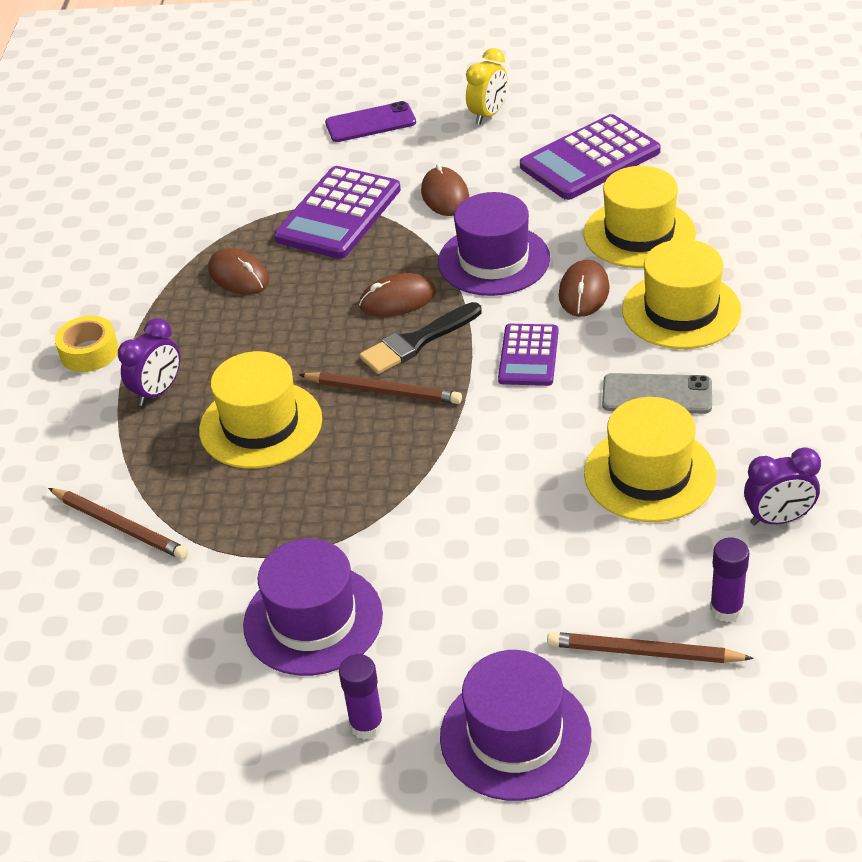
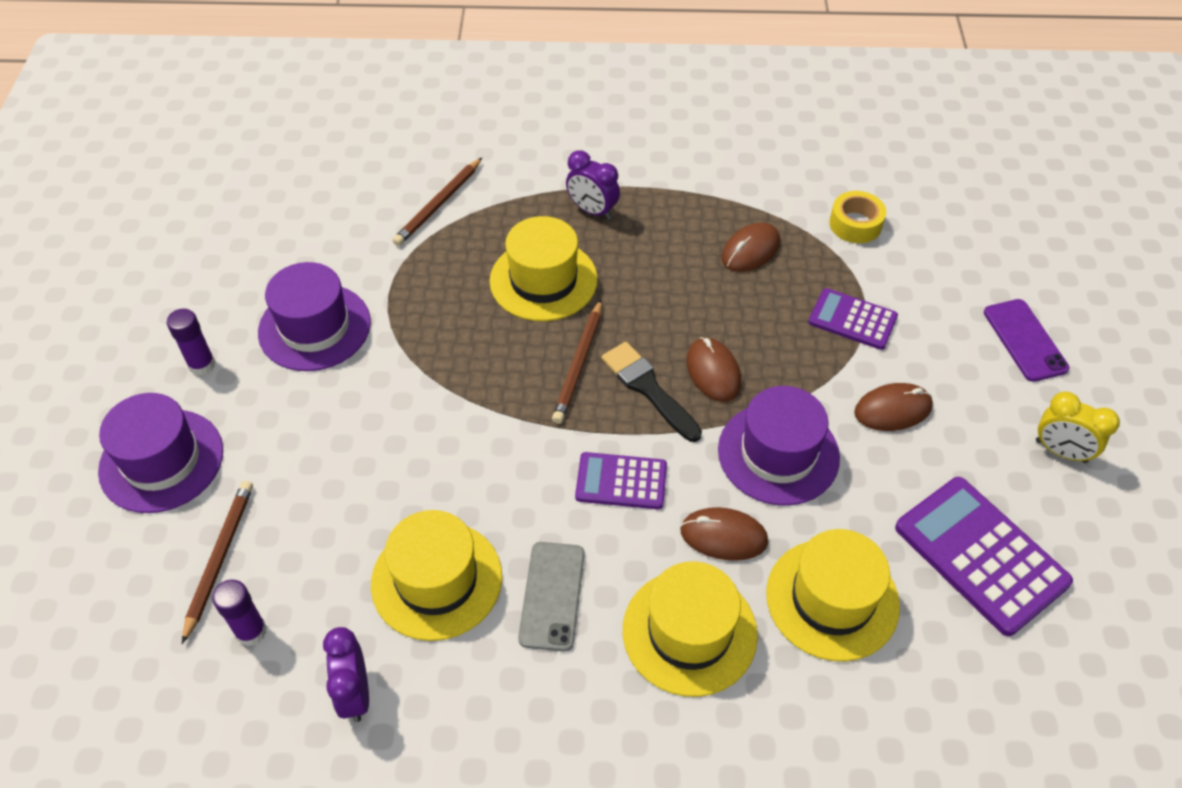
camera: 85 degrees right, 10 degrees up
yellow tape [55,316,119,372] -> yellow tape moved to [829,191,886,243]
purple calculator [274,166,401,259] -> purple calculator [808,288,898,350], size x0.60

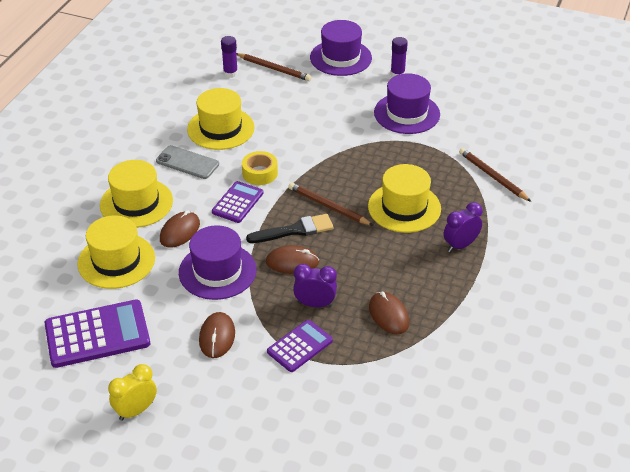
camera: 110 degrees right, 10 degrees down
purple clock [323,627,369,722] -> purple clock moved to [293,264,337,307]
yellow tape [829,191,886,243] -> yellow tape moved to [242,151,278,185]
purple phone [984,299,1069,382] -> none

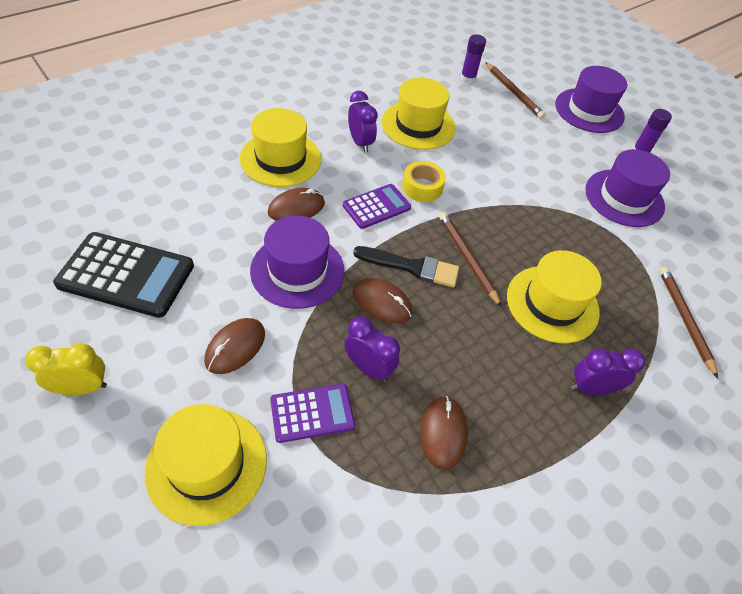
camera: 25 degrees right, 10 degrees up
purple calculator [45,299,150,368] -> black calculator [53,232,194,318]
yellow hat [77,215,155,289] -> yellow hat moved to [145,404,267,526]
grey phone [156,145,219,179] -> purple clock [348,91,378,153]

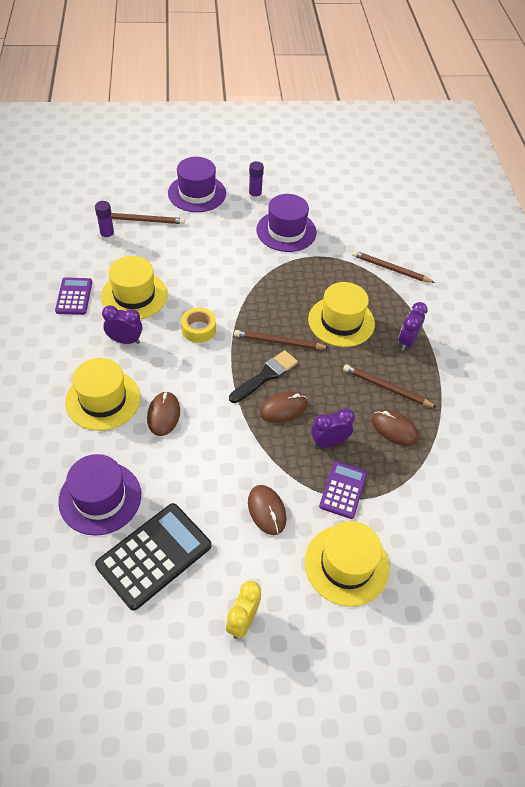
camera: 55 degrees left, 0 degrees up
purple hat [250,216,345,309] -> purple hat moved to [58,454,141,536]
purple calculator [343,184,411,229] -> purple calculator moved to [55,277,92,315]
none -> brown pencil [343,364,437,408]

